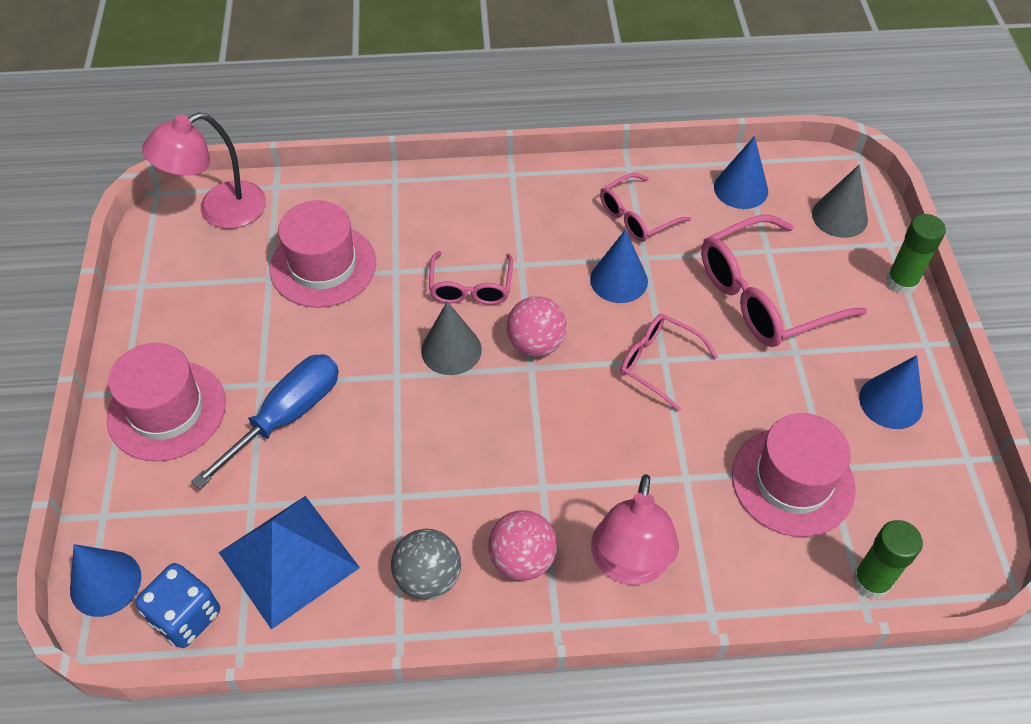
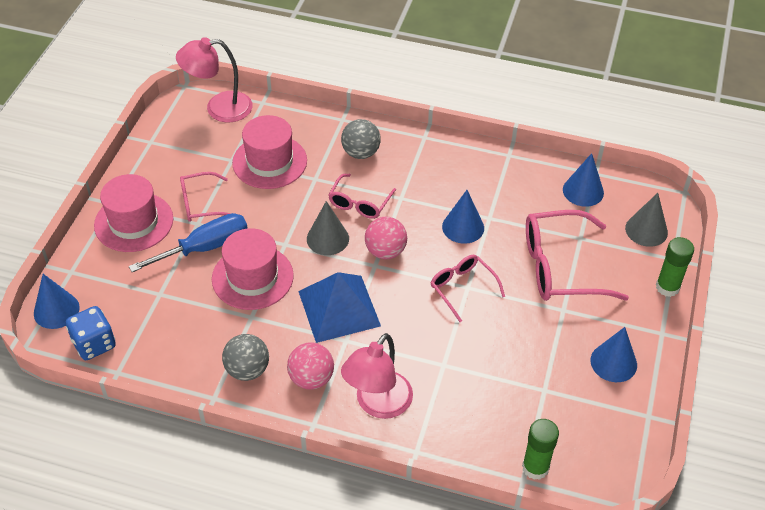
camera: 20 degrees right, 5 degrees down
blue pyramid [219,496,360,630] -> blue pyramid moved to [298,272,381,343]
pink glasses [600,173,691,242] -> pink glasses moved to [180,172,231,222]
pink hat [732,413,856,537] -> pink hat moved to [212,228,294,310]
none -> grey ball [341,119,381,159]

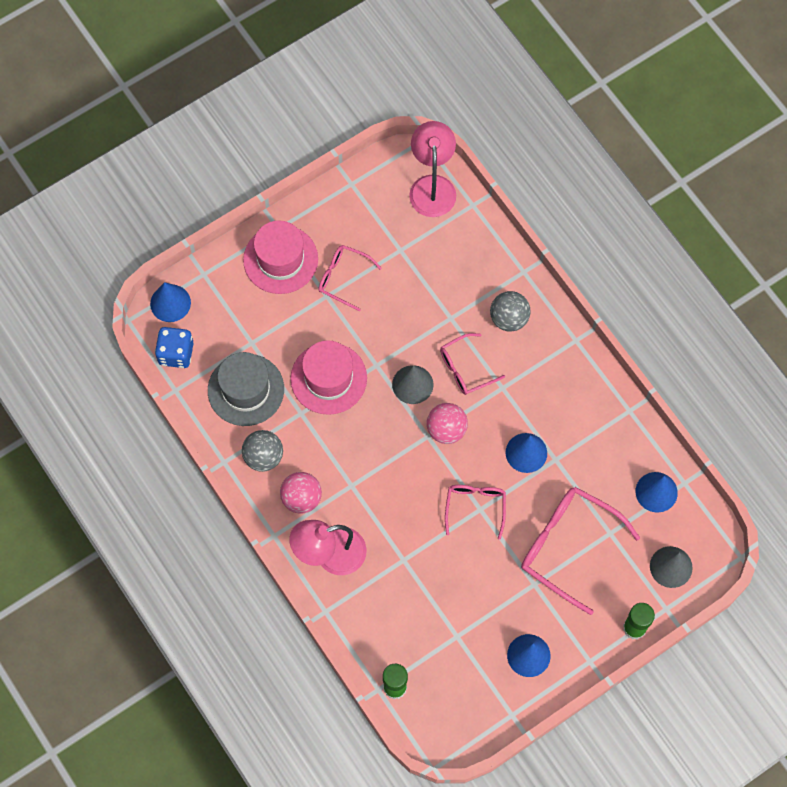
camera: 40 degrees right, 20 degrees up
blue screwdriver [129,213,248,272] -> none
pink lamp [176,37,253,123] -> pink lamp turned 60 degrees clockwise [409,121,456,217]
pink hat [232,115,307,189] -> none
blue pyramid [298,272,381,343] -> none
none -> grey hat [208,352,284,426]

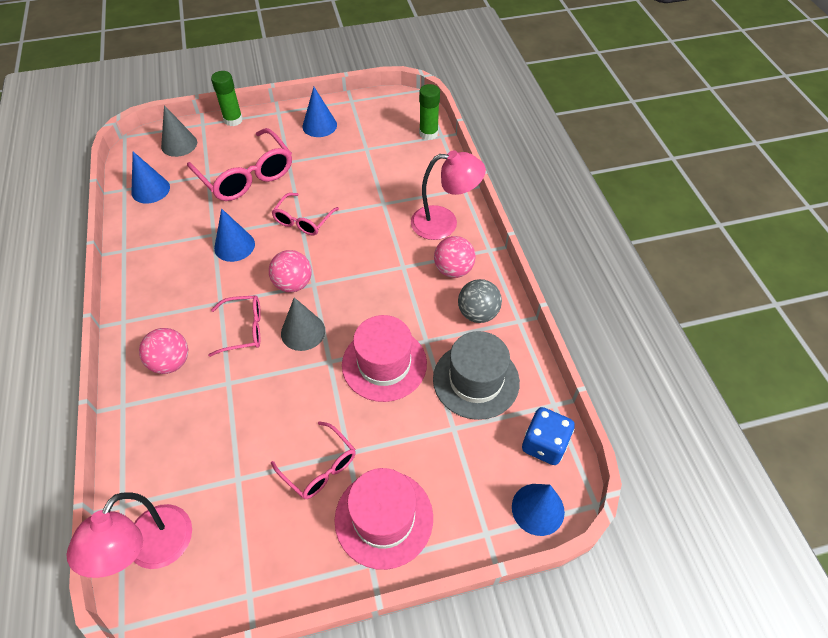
camera: 160 degrees left, 15 degrees down
grey ball [490,291,531,332] -> pink ball [139,328,188,374]

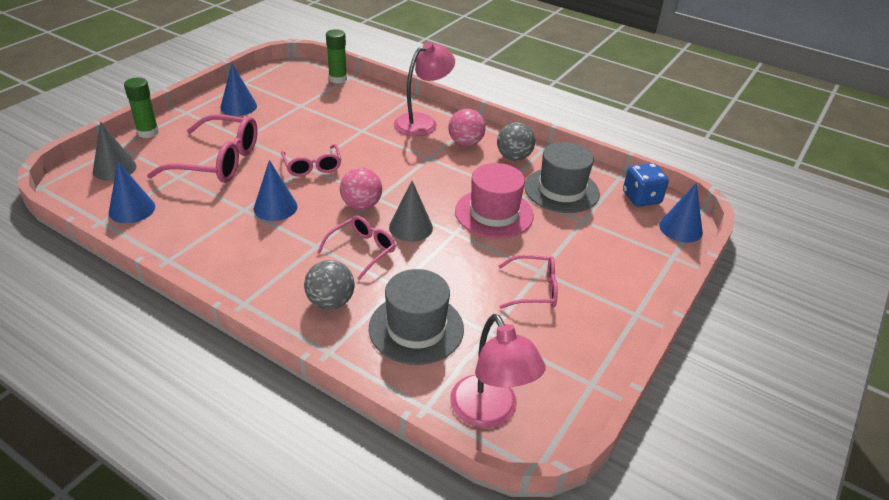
camera: 45 degrees left, 15 degrees down
pink ball [139,328,188,374] -> grey ball [304,260,355,310]
pink hat [335,468,433,570] -> none
none -> grey hat [369,269,464,365]

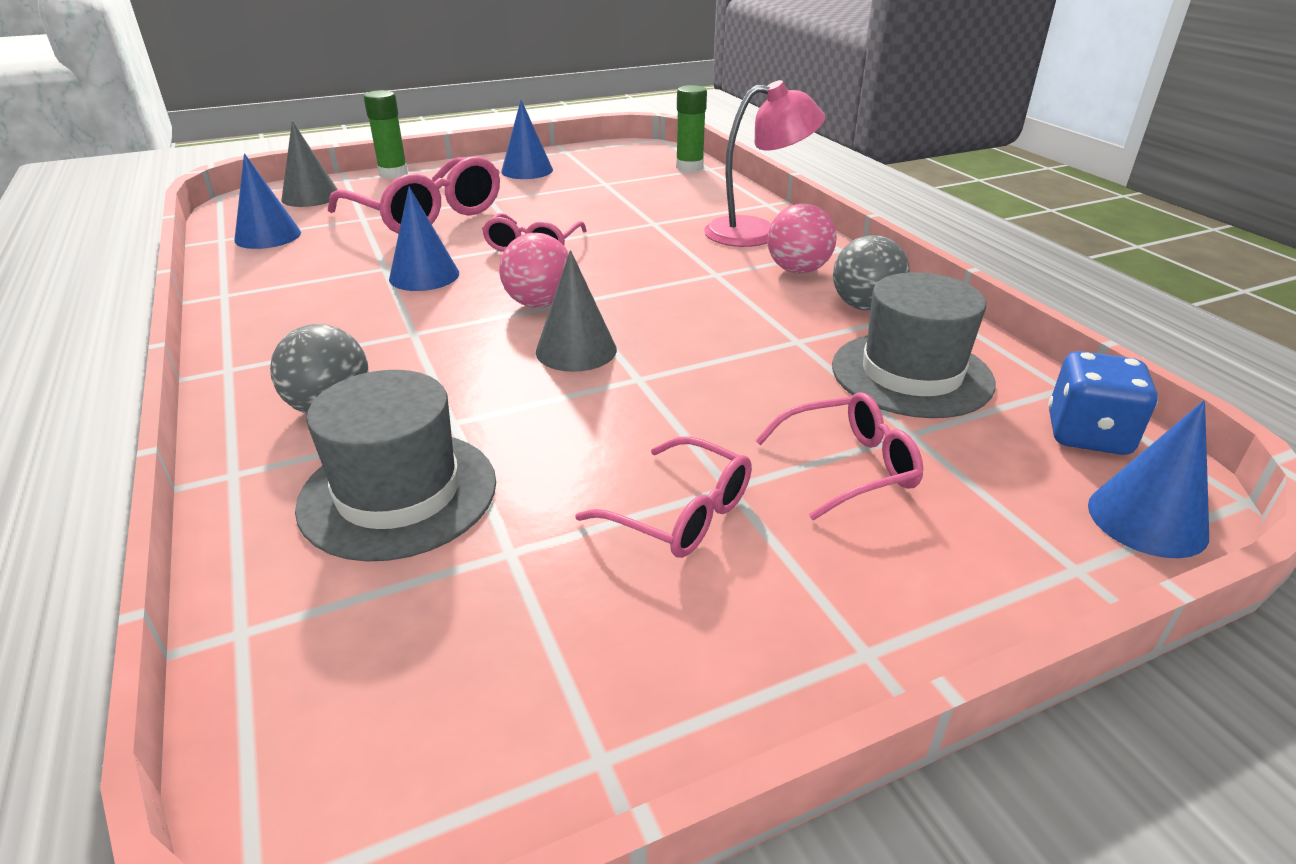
camera: 35 degrees right, 5 degrees down
pink glasses [317,215,396,280] -> pink glasses moved to [755,392,923,520]
pink lamp [450,314,546,428] -> none
pink hat [455,163,534,238] -> none

